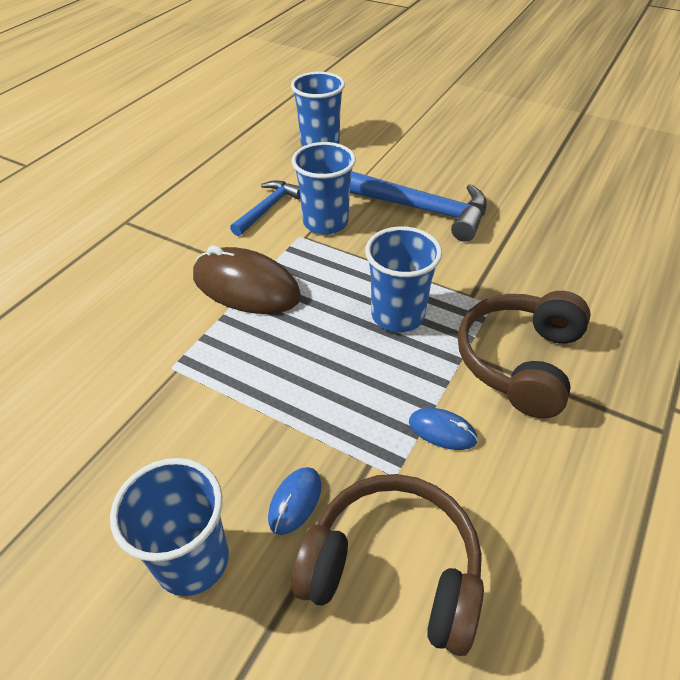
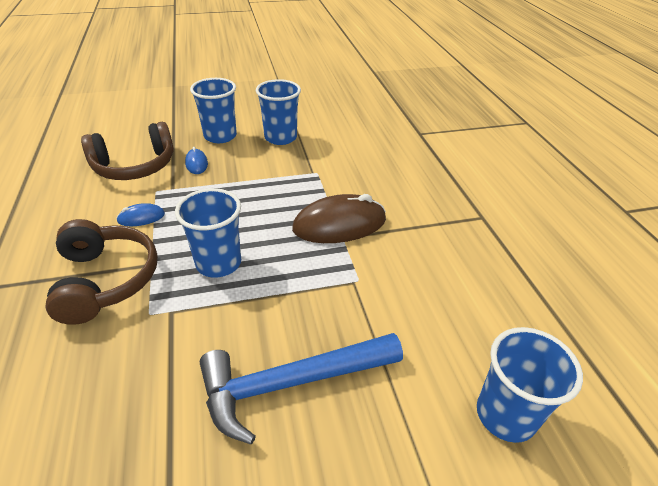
camera: 135 degrees right, 5 degrees down
blue hammer [230,180,300,236] -> none
blue cup [292,142,356,235] -> blue cup moved to [256,79,301,145]

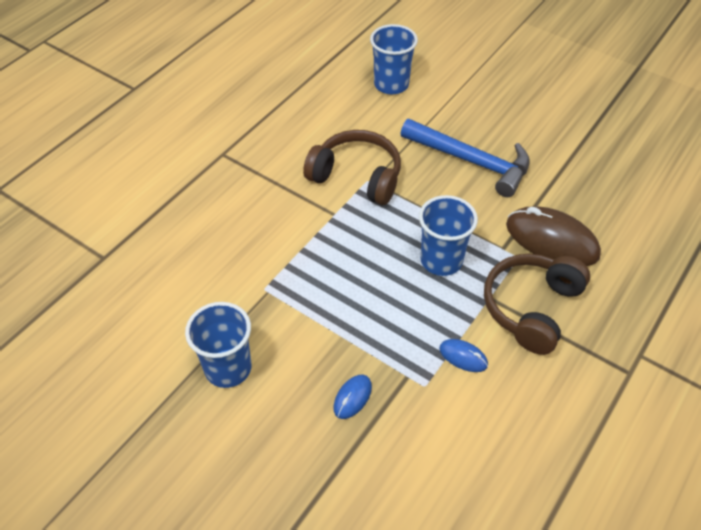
camera: 130 degrees left, 10 degrees up
brown headphones [81,122,174,180] -> brown headphones moved to [303,130,401,205]
blue cup [190,78,237,143] -> none
brown mouse [292,194,386,243] -> brown mouse moved to [506,206,601,266]

